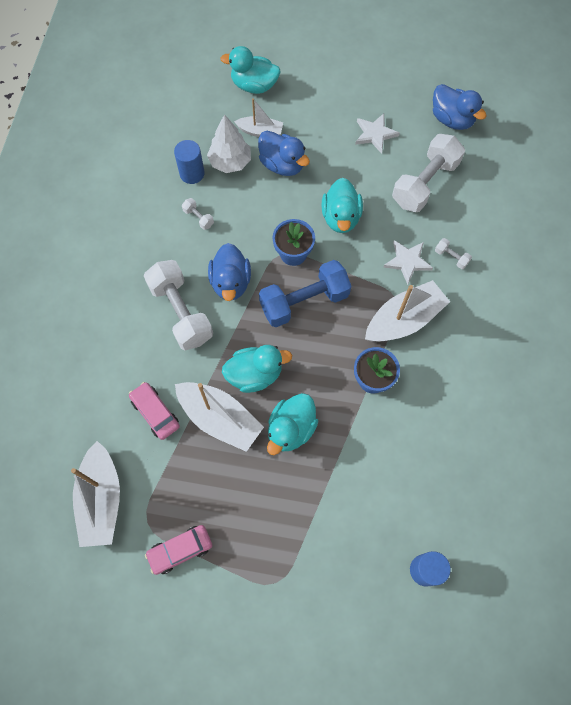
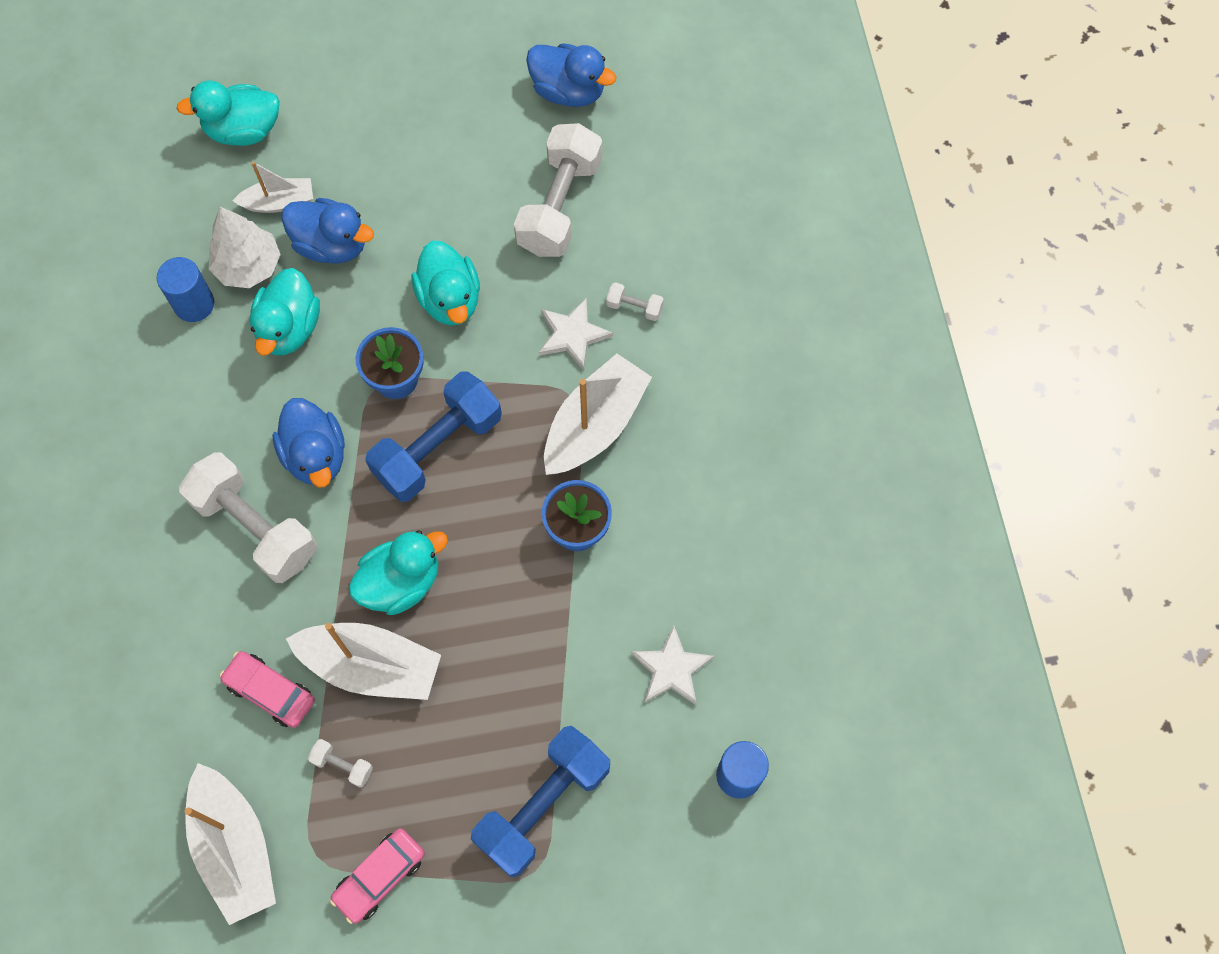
camera: 20 degrees left, 0 degrees up
white dumbbell [182,198,214,230] -> white dumbbell moved to [308,739,373,787]
turquoise duck [267,393,318,455] -> turquoise duck moved to [250,268,320,356]
white star [355,114,400,154] -> white star moved to [631,625,714,705]
none -> blue dumbbell [471,726,610,878]

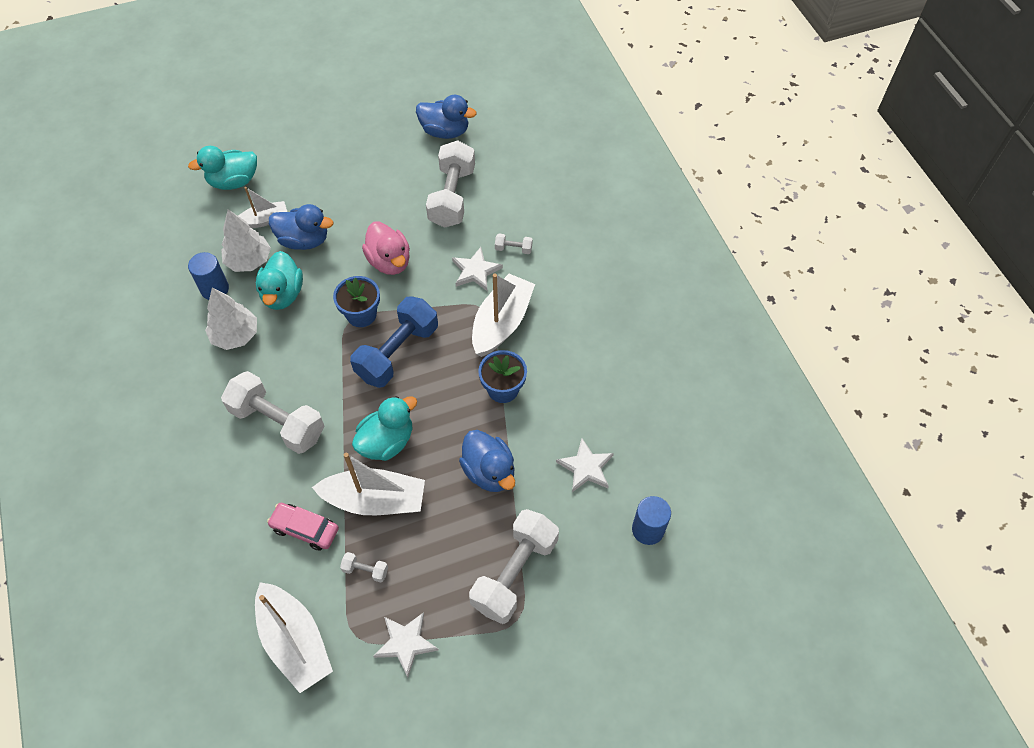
camera: 10 degrees left, 10 degrees down
blue duck [272,398,345,488] -> blue duck moved to [459,430,515,492]
pink car [330,828,425,924] -> white star [373,612,439,678]
turquoise duck [411,241,480,326] -> pink duck [362,222,410,275]
blue dumbbell [471,726,610,878] -> white dumbbell [469,509,559,624]
none -> white tree [205,287,257,350]

